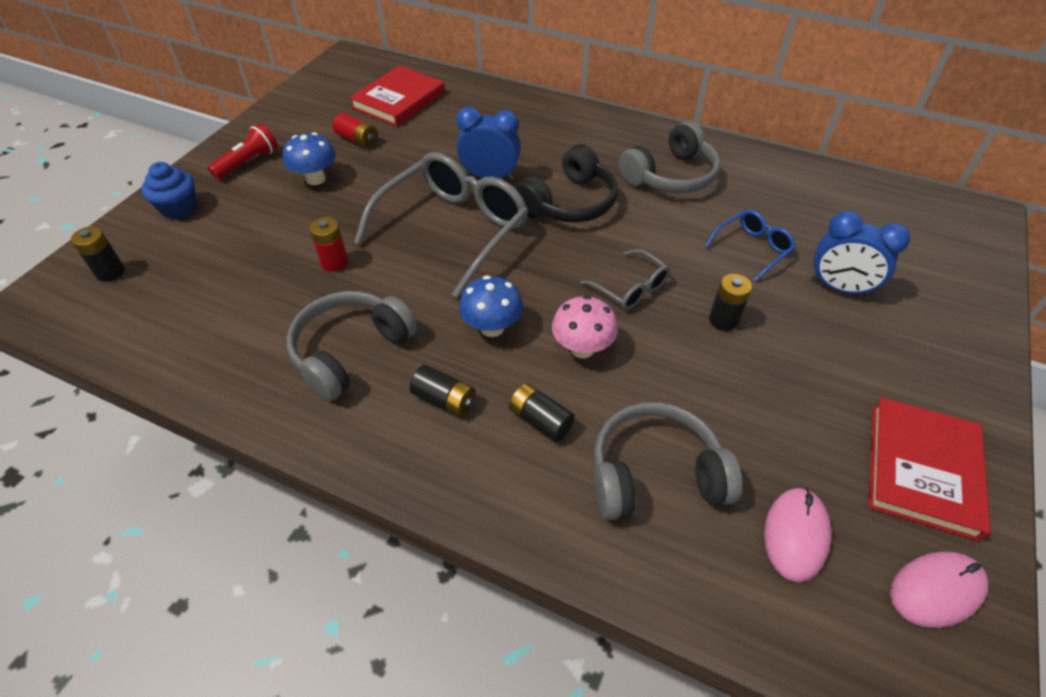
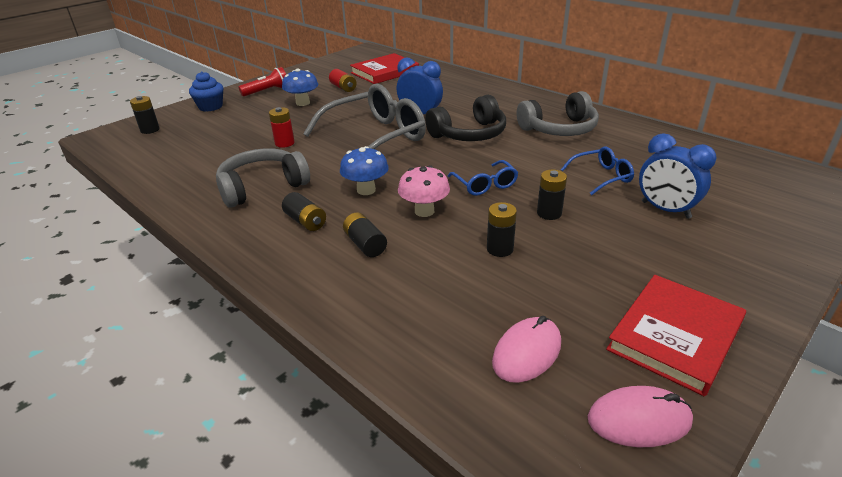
camera: 20 degrees right, 15 degrees down
grey glasses [580,249,670,310] -> blue glasses [448,160,518,196]
grey headphones [594,402,742,520] -> none
none -> black battery [487,202,517,257]

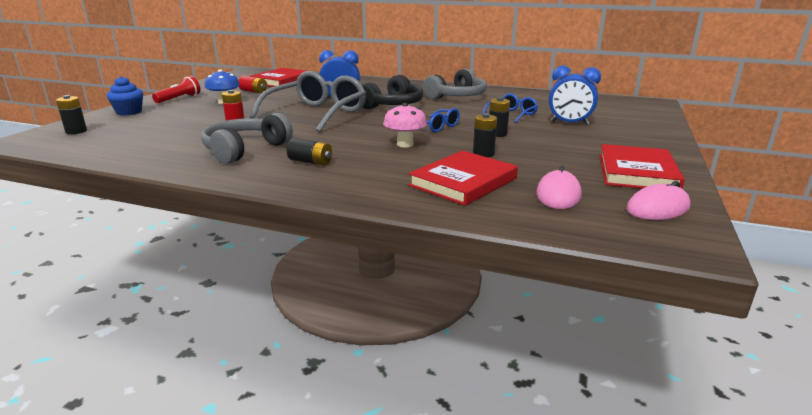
camera: 25 degrees left, 10 degrees down
blue mushroom [340,146,389,195] -> none
black battery [343,212,387,257] -> none
none -> red book [409,151,518,206]

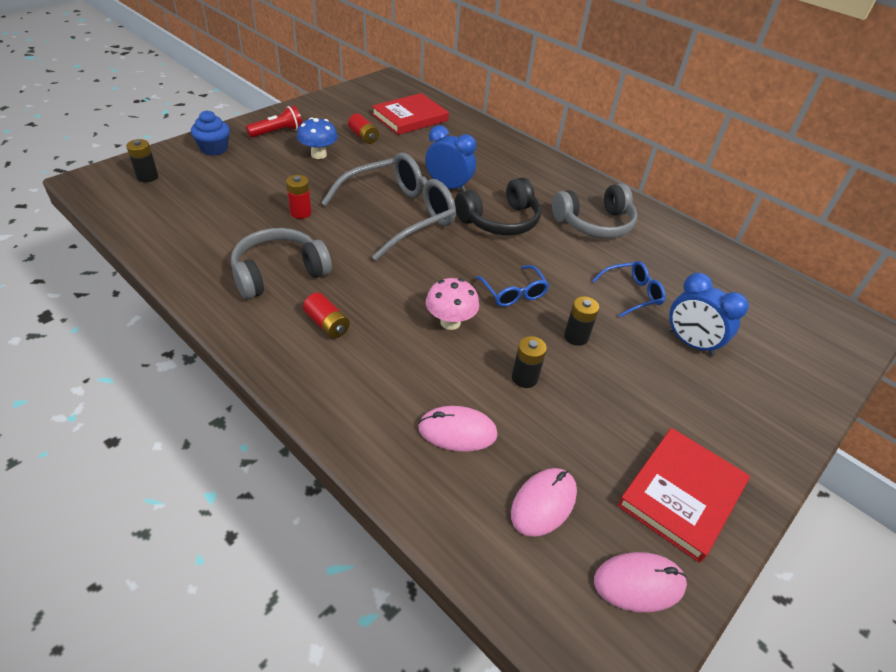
camera: 20 degrees right, 20 degrees up
black battery [287,138,332,166] -> red battery [303,293,350,338]
red book [409,151,518,206] -> pink mouse [418,406,498,452]

